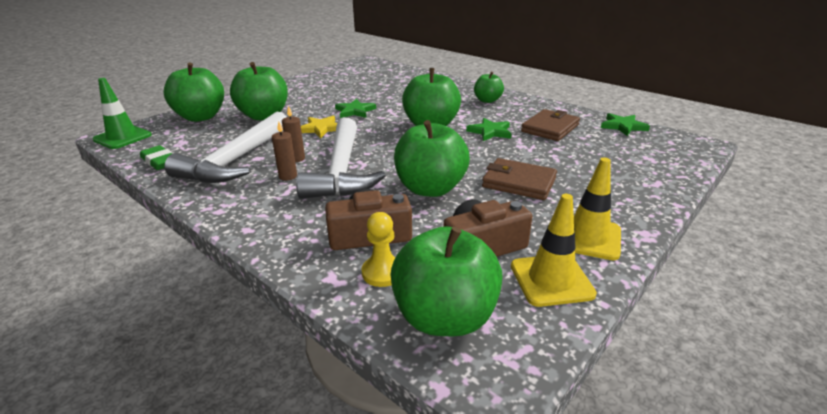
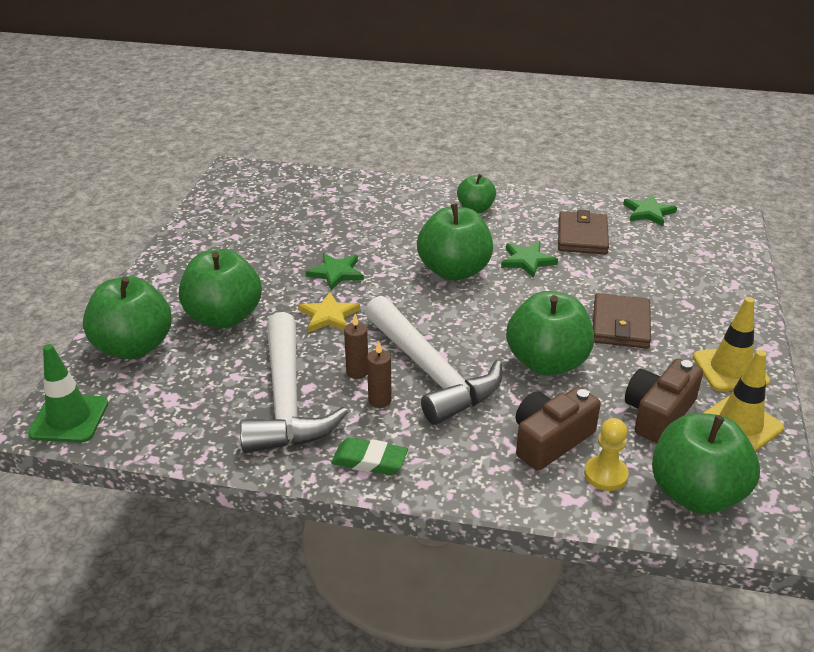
camera: 30 degrees left, 5 degrees up
green eraser [140,145,172,170] -> green eraser moved to [331,437,408,475]
brown wallet [482,158,557,200] -> brown wallet turned 75 degrees counterclockwise [593,293,651,349]

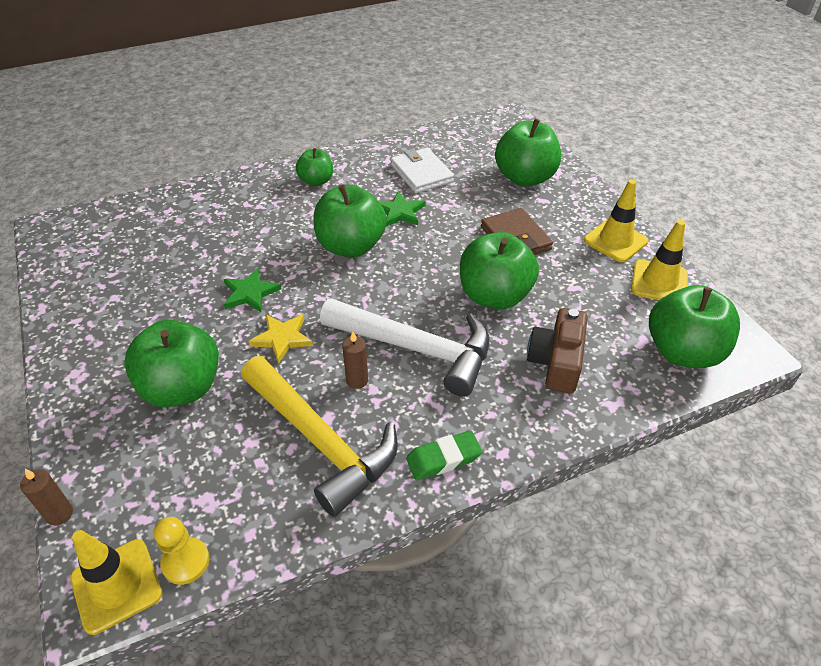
camera: 35 degrees left, 10 degrees up
green traffic cone [28,344,108,443] -> yellow traffic cone [70,530,163,635]
green apple [83,276,172,359] -> green apple moved to [495,119,561,187]
white hammer [240,312,348,453] -> yellow hammer [241,356,398,517]
brown candle [367,341,392,408] -> brown candle moved to [20,469,73,525]
brown wallet [558,210,609,255] -> white wallet [391,148,454,193]
yellow pawn [584,418,629,491] -> yellow pawn moved to [154,517,209,585]
green star [623,194,677,226] -> none
brown camera [625,359,703,443] -> none

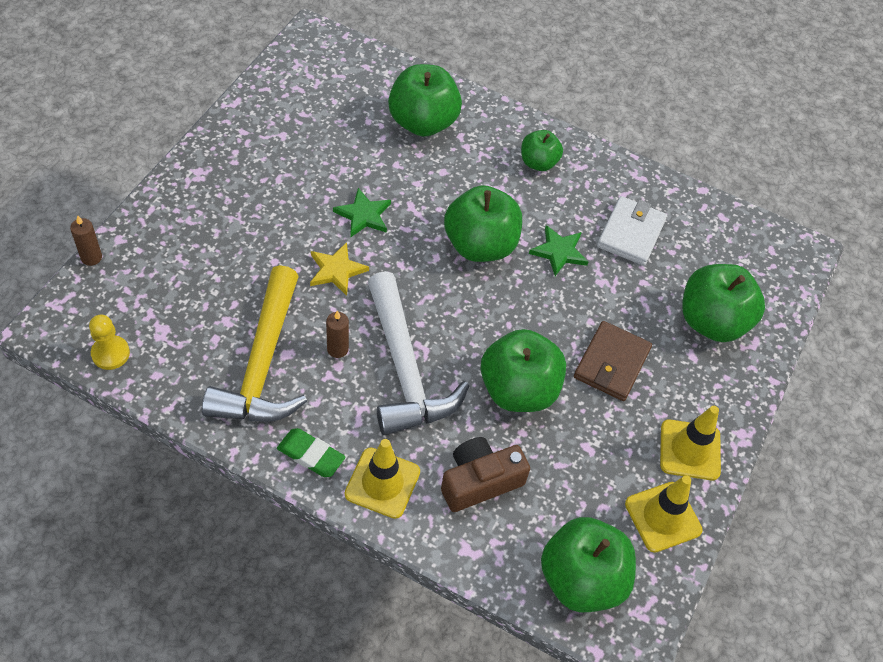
camera: 45 degrees right, 10 degrees up
yellow traffic cone [70,530,163,635] -> yellow traffic cone moved to [345,439,420,519]
green apple [124,320,219,407] -> green apple moved to [388,64,462,137]

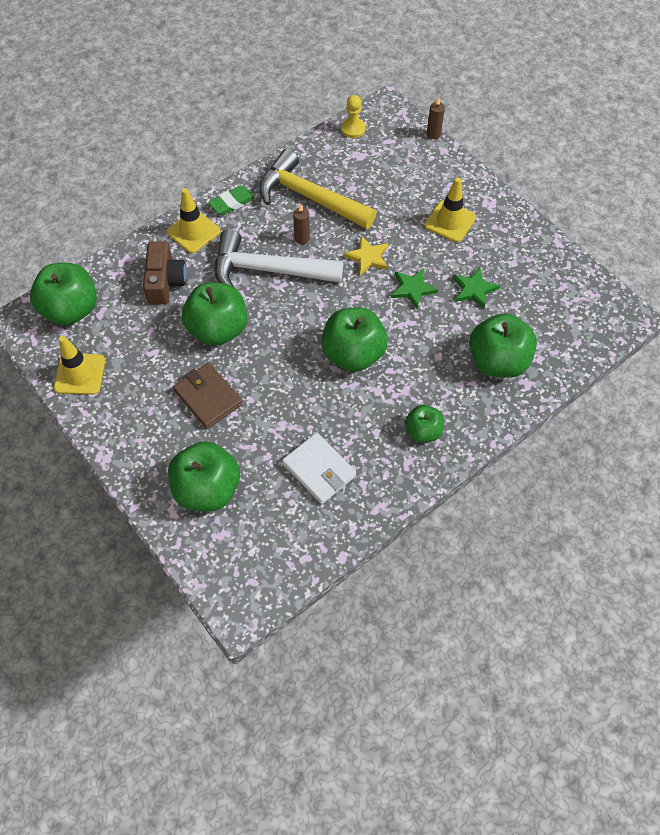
camera: 120 degrees right, 5 degrees up
green star [529,225,588,276] -> green star moved to [453,267,500,308]
yellow traffic cone [660,406,721,480] -> yellow traffic cone moved to [425,177,476,242]

